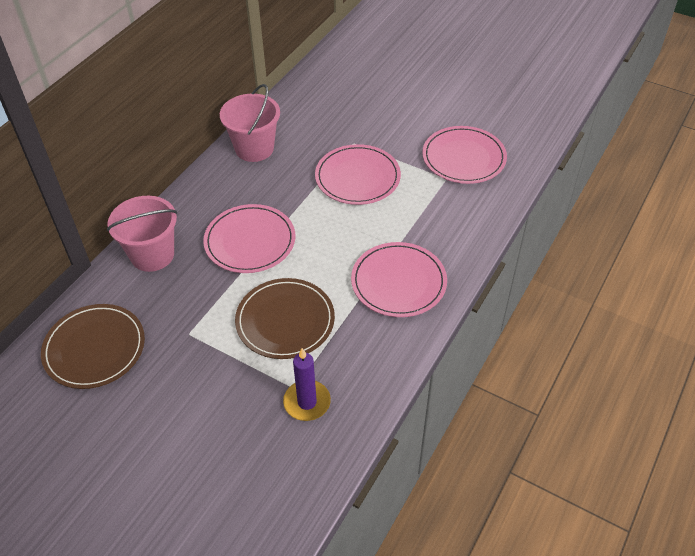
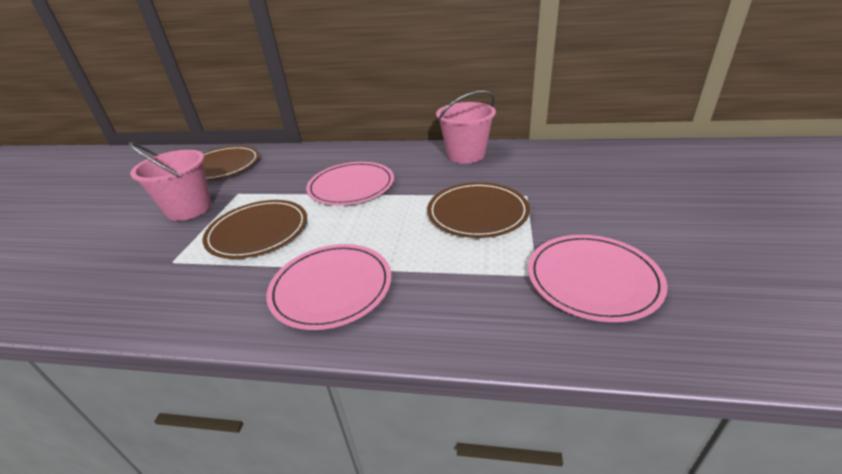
camera: 70 degrees right, 15 degrees down
pink bucket [107,196,177,272] -> pink bucket moved to [129,142,211,221]
purple candle [283,348,331,421] -> none
pink plate [315,144,401,205] -> brown plate [427,182,530,238]

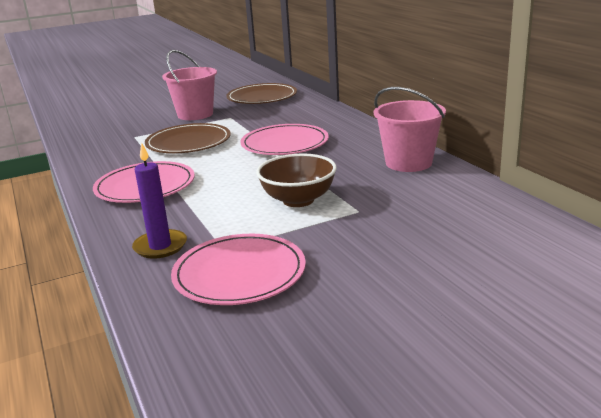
camera: 55 degrees right, 10 degrees down
brown plate [427,182,530,238] -> brown bowl [256,154,337,207]
none -> purple candle [132,143,187,259]

